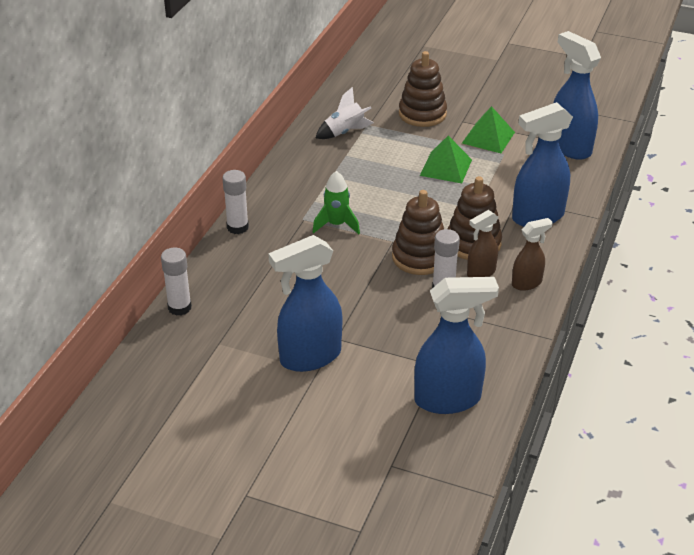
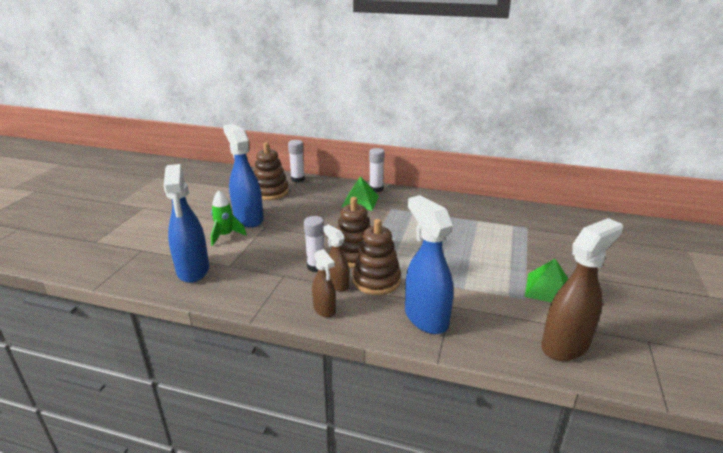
camera: 85 degrees right, 10 degrees down
green rocket [313,171,360,234] -> green rocket moved to [211,190,247,246]
white rocket [316,87,374,139] -> none
brown stacking toy [399,51,447,127] -> brown stacking toy moved to [254,142,289,200]
green pyramid [420,136,472,183] -> green pyramid moved to [342,176,379,211]
blue spray bottle [554,31,601,160] -> brown spray bottle [541,218,623,361]

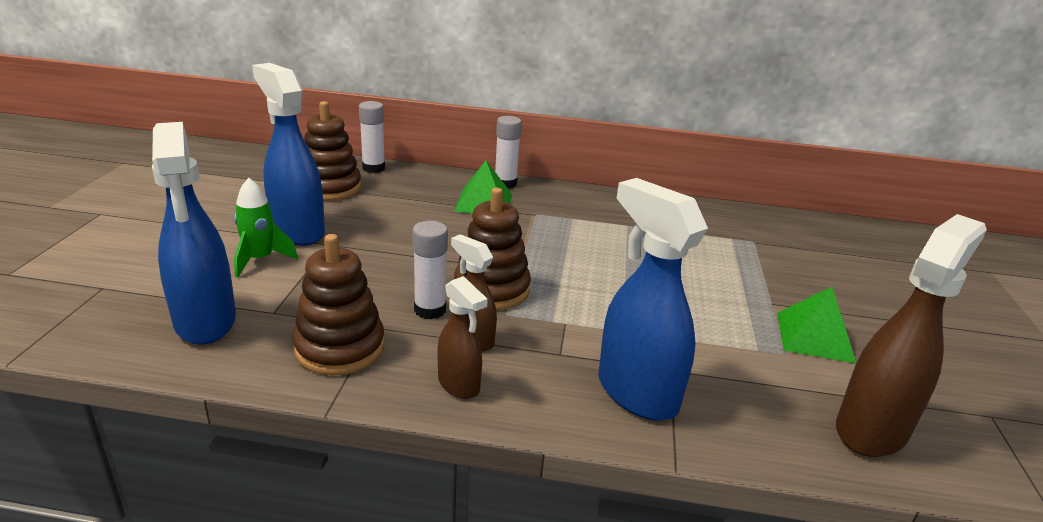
camera: 10 degrees left, 0 degrees up
brown stacking toy [353,219,401,295] -> brown stacking toy moved to [292,234,384,375]

